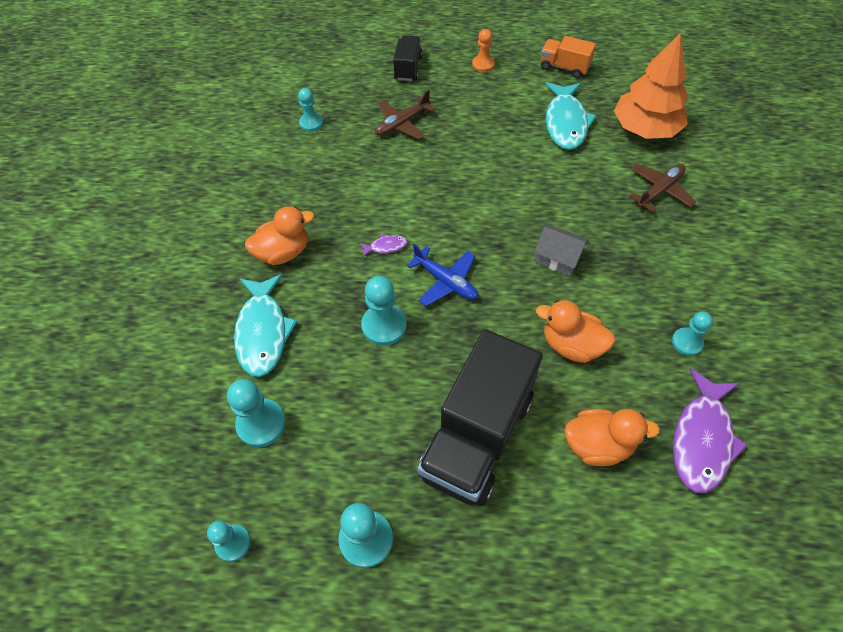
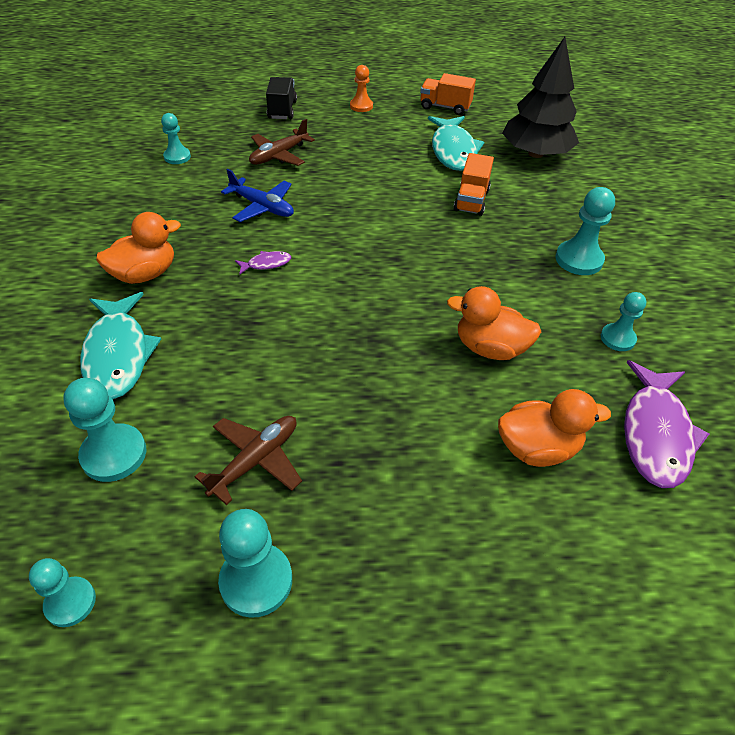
camera: 10 degrees left, 10 degrees down
turquoise pawn [361,276,407,346] -> turquoise pawn moved to [555,187,615,275]
blue plane [406,244,478,306] -> blue plane moved to [221,169,294,222]
black truck [417,329,543,506] -> none
grey house [534,225,589,276] -> none
orange tree [614,33,688,139] -> black tree [502,37,579,158]
brown plane [629,164,696,212] -> brown plane moved to [194,416,302,505]
none -> orange truck [454,153,494,216]

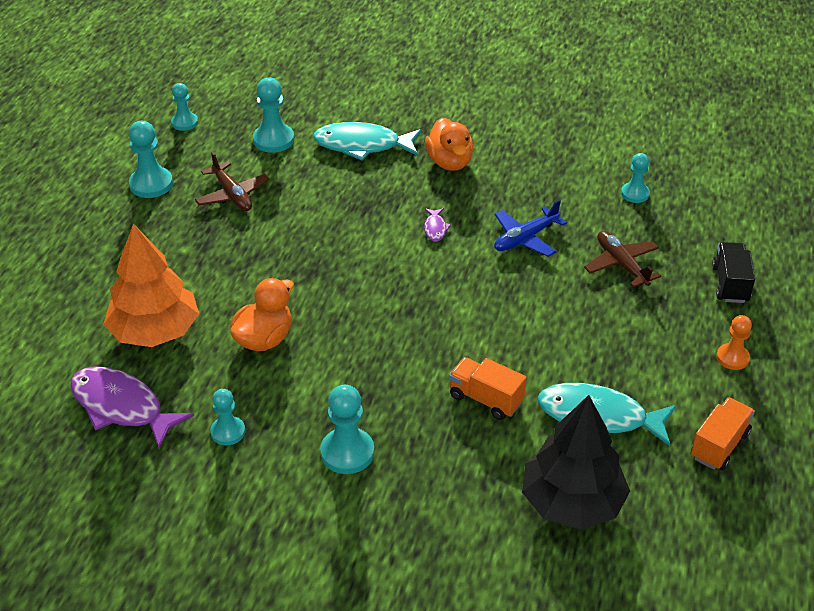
camera: 110 degrees right, 5 degrees down
black truck [266,77,297,119] -> black truck turned 105 degrees counterclockwise [712,242,755,303]
orange duck [498,389,611,467] -> orange tree [104,224,199,347]

